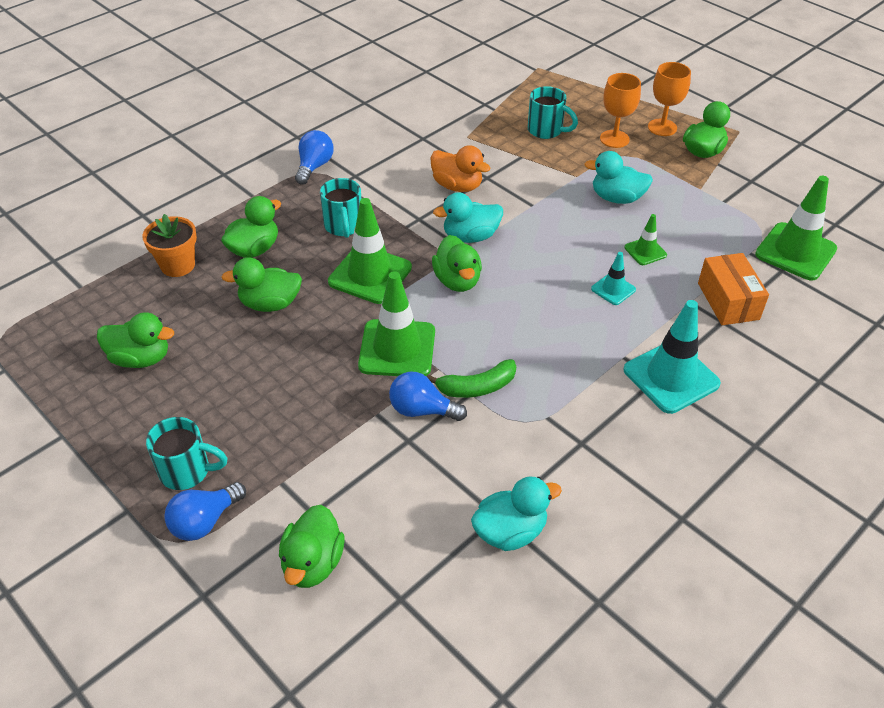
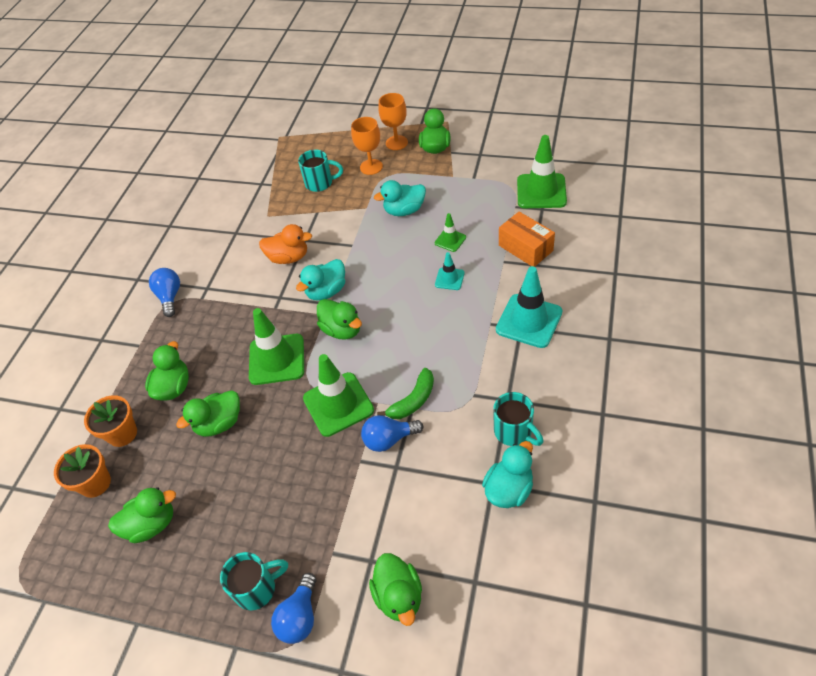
camera: 25 degrees left, 5 degrees up
turquoise mug [320,178,361,238] -> turquoise mug moved to [493,392,544,446]
none -> orange flower pot [54,444,111,498]

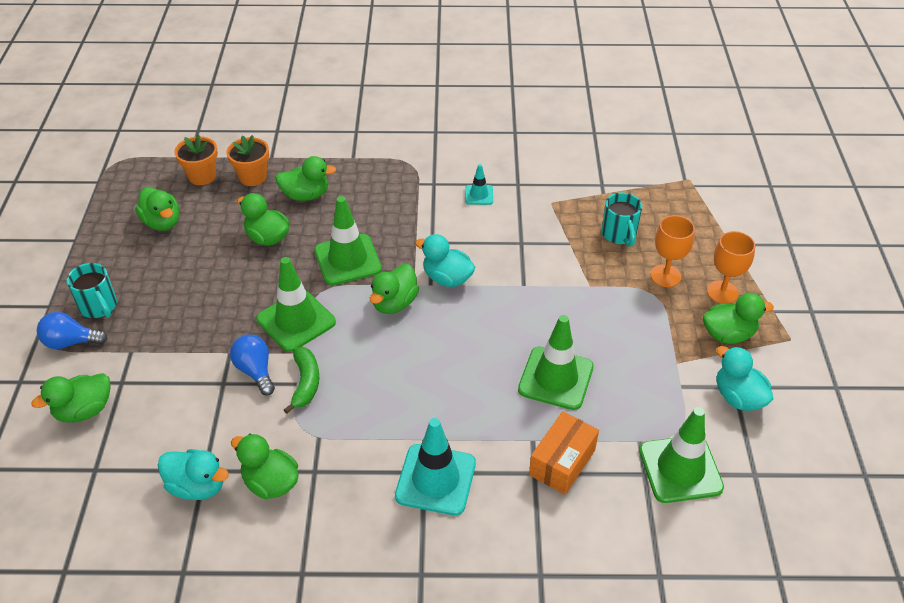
camera: 70 degrees right, 5 degrees down
blue light bulb [149,268,180,317] -> none
orange duck [259,224,312,264] -> none
turquoise duck [374,180,426,216] -> turquoise duck moved to [716,346,773,411]
green banana [377,368,434,419] -> green banana turned 120 degrees counterclockwise [284,347,319,414]
green traffic cone [435,213,466,252] -> green traffic cone [518,315,594,410], size x1.96
turquoise traffic cone [435,252,465,290] -> turquoise traffic cone moved to [465,164,493,205]
turquoise mug [493,392,544,446] -> green duck [231,434,299,499]

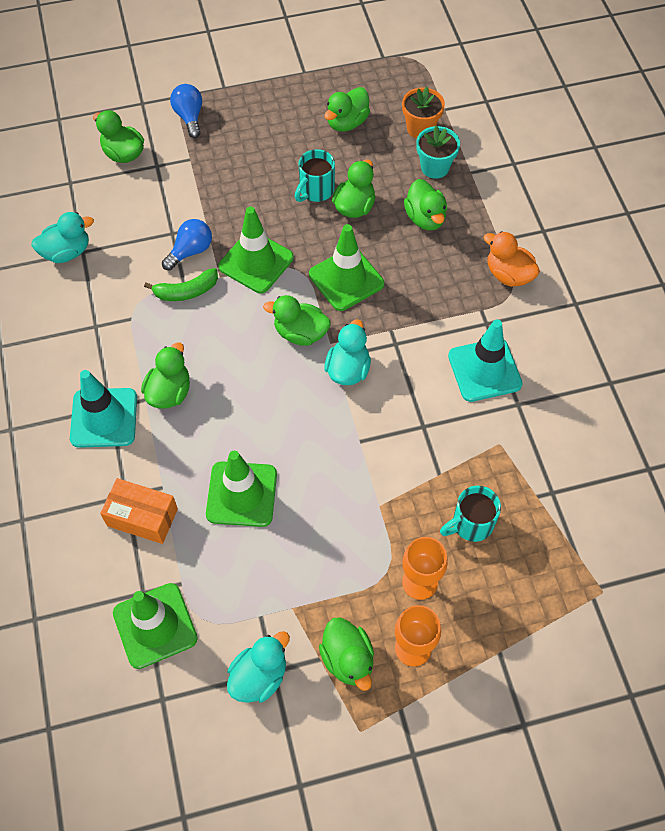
camera: 75 degrees right, 15 degrees up
turquoise mug [66,263,117,318] -> turquoise mug moved to [295,149,335,202]
turquoise duck [158,449,229,500] -> turquoise duck turned 120 degrees counterclockwise [32,212,94,263]
orange flower pot [226,135,269,186] -> turquoise flower pot [417,126,460,179]
green duck [231,434,299,499] -> green duck moved to [141,342,190,409]
turquoise traffic cone [465,164,493,205] -> turquoise traffic cone [448,320,522,402], size x1.96
none -> orange duck [483,231,540,287]

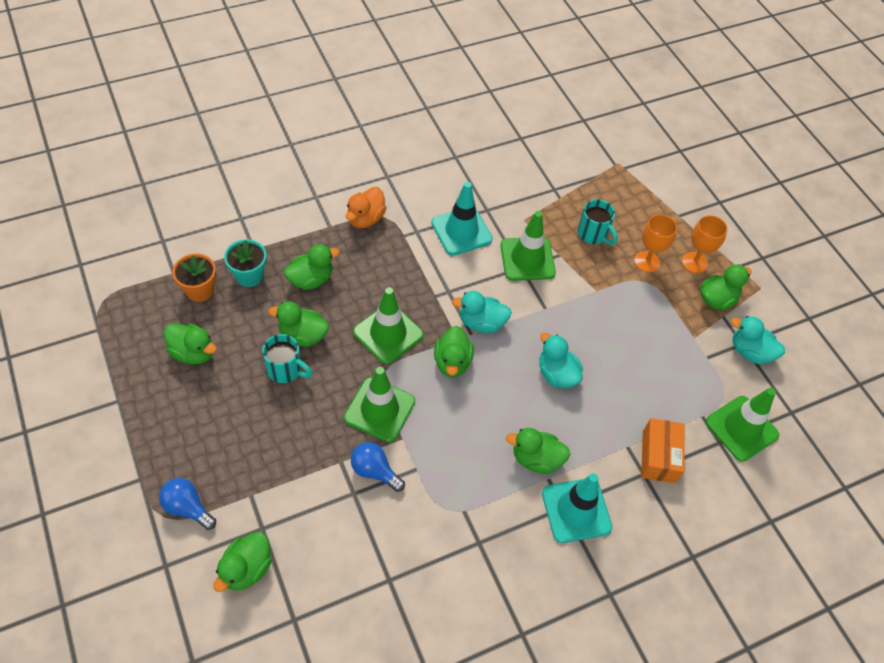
camera: 105 degrees left, 5 degrees down
turquoise duck [32,212,94,263] -> turquoise duck moved to [539,332,583,388]
green banana [144,268,218,301] -> none
blue light bulb [170,84,202,138] -> blue light bulb turned 60 degrees clockwise [159,478,216,530]
green traffic cone [206,451,277,527] -> green traffic cone moved to [500,211,556,281]

